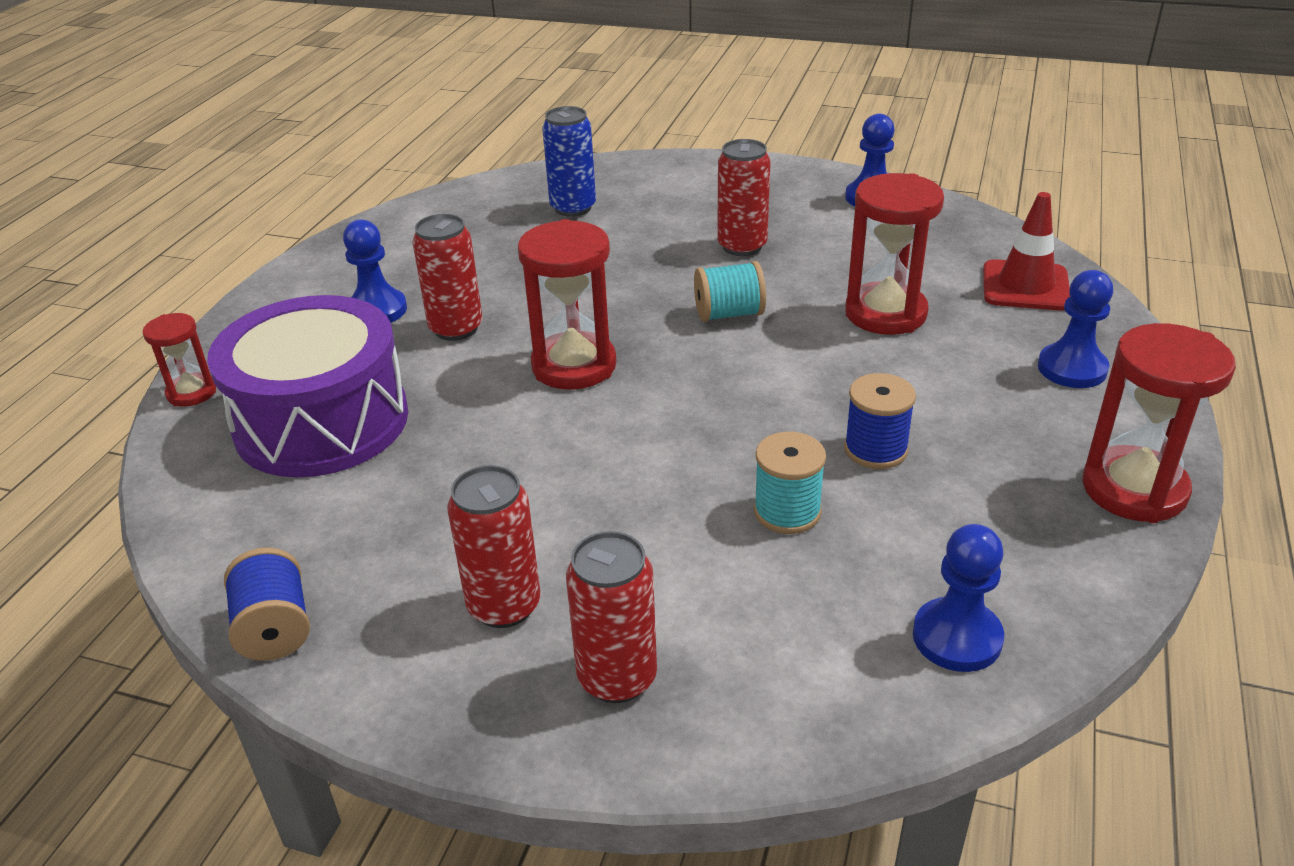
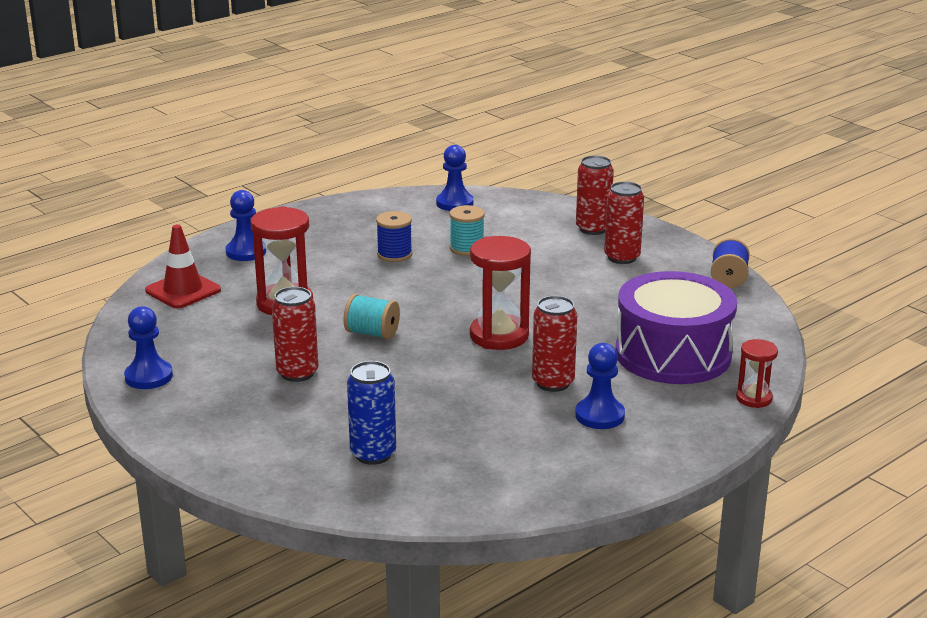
camera: 150 degrees left, 10 degrees down
red hourglass [1082,323,1236,523] -> none

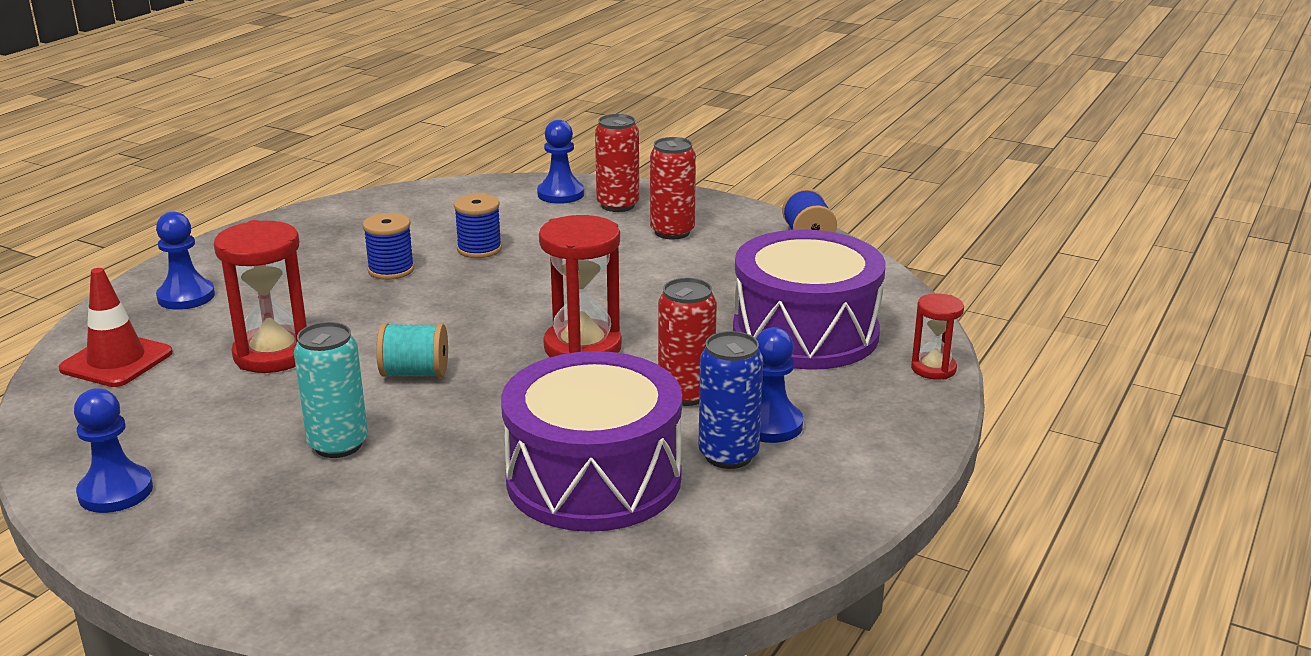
camera: 20 degrees left, 0 degrees up
red can [272,287,318,382] -> turquoise can [294,322,368,458]
blue can [347,361,396,465] -> blue can moved to [698,331,763,469]
blue pawn [436,145,474,211] -> blue pawn moved to [537,120,584,204]
turquoise spool [449,205,485,256] -> blue spool [454,194,502,258]
none -> purple drum [501,351,682,532]

